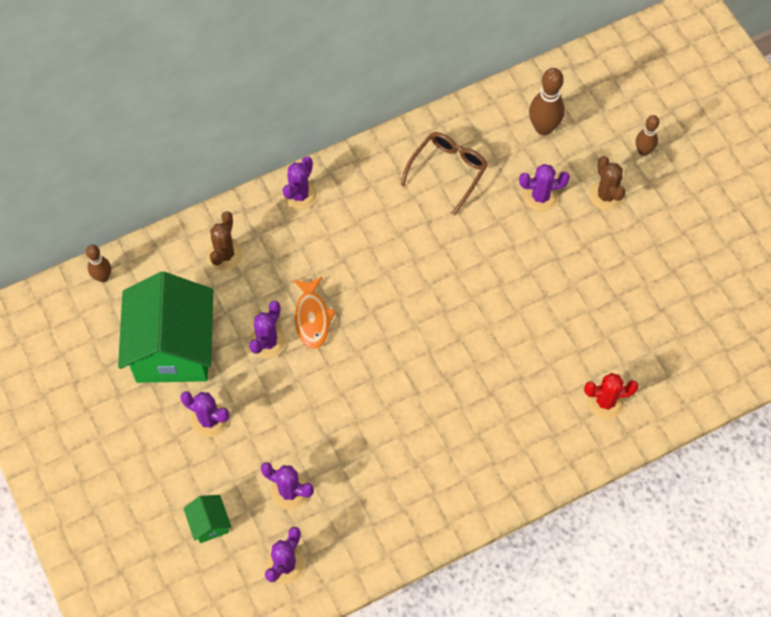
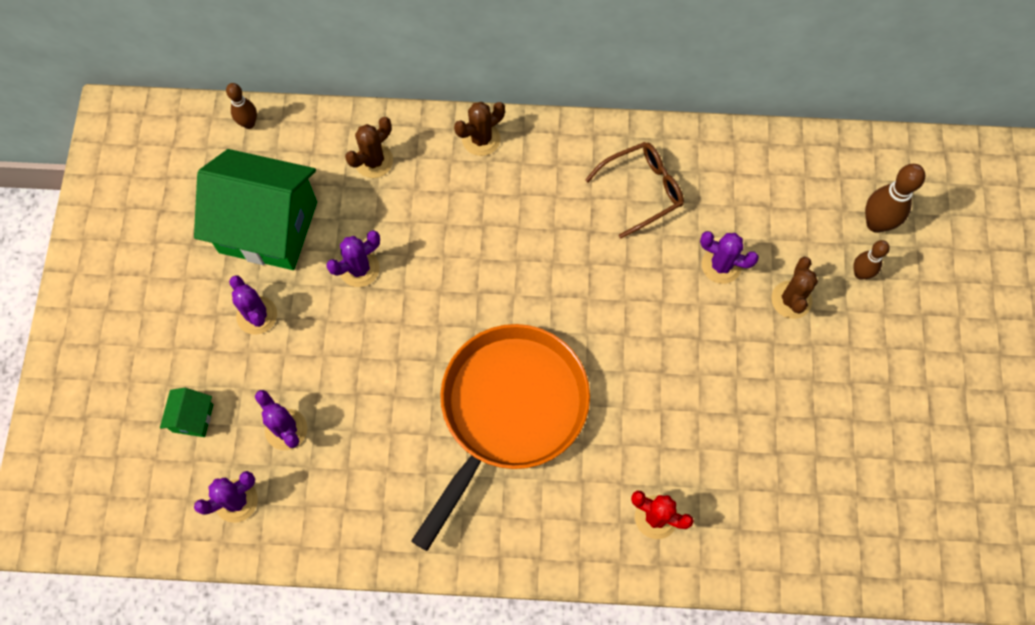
camera: 30 degrees right, 5 degrees up
green house [118,272,213,383] -> green house turned 75 degrees clockwise [194,149,317,270]
purple cactus [282,156,317,210] -> brown cactus [454,102,505,156]
orange fish [293,277,336,349] -> none
brown bowling pin [529,68,565,135] -> brown bowling pin moved to [865,164,925,233]
none -> orange pan [411,324,590,551]

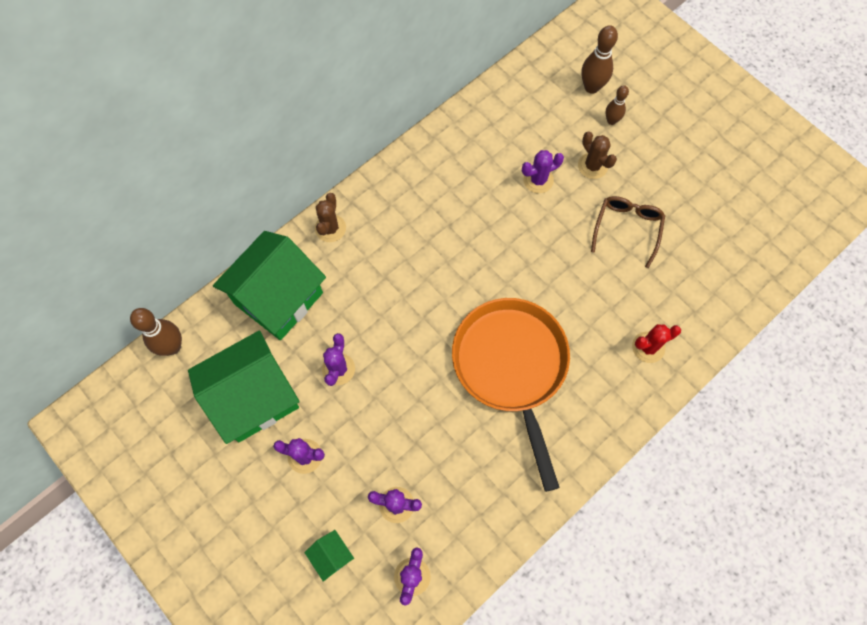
camera: 45 degrees left, 0 degrees up
brown bowling pin [226,83,257,129] -> brown bowling pin [130,308,182,356], size x1.60
brown cactus [345,117,393,178] -> green house [213,231,326,340]
brown glasses [585,142,684,238] -> brown glasses moved to [591,196,665,268]

